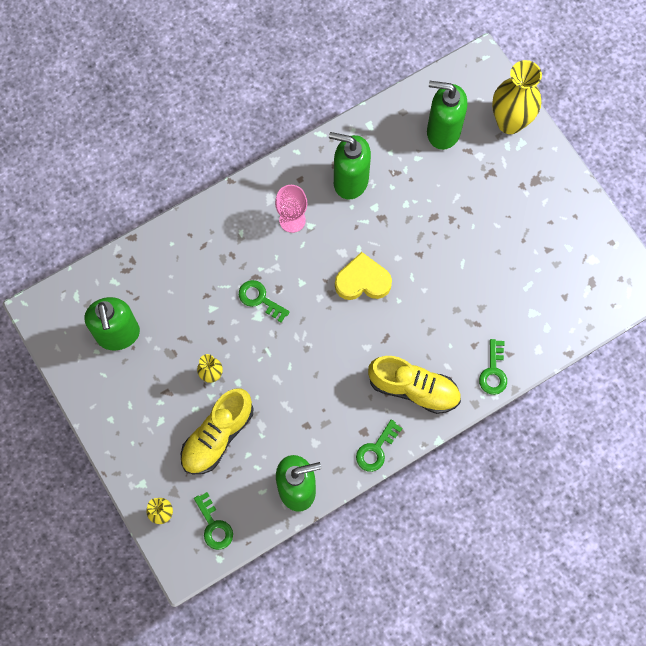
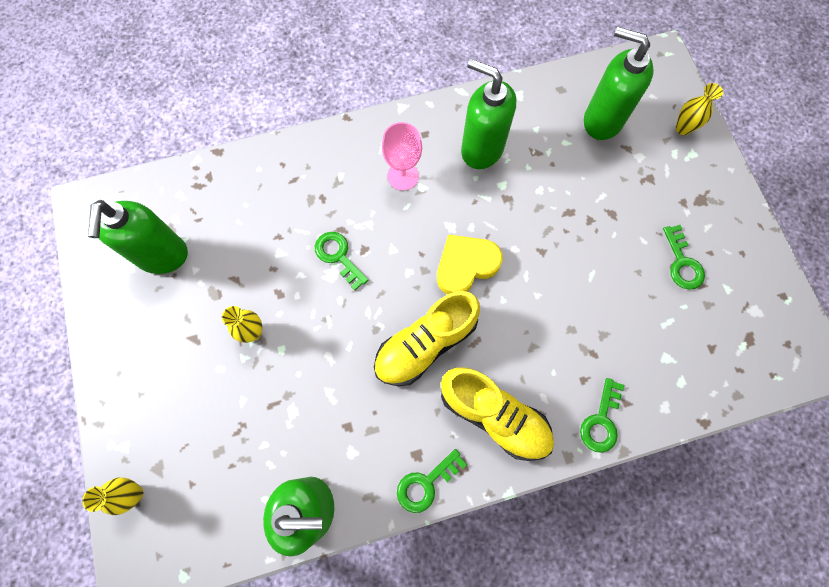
camera: 15 degrees right, 0 degrees up
yellow shoe [181,389,254,474] -> yellow shoe moved to [374,291,480,386]
green key [194,492,233,550] -> green key moved to [663,225,705,290]
yellow heart [335,252,392,300] -> yellow heart turned 45 degrees counterclockwise [437,235,503,294]
yellow vase [492,60,542,134] -> yellow vase [676,83,723,135], size x0.50

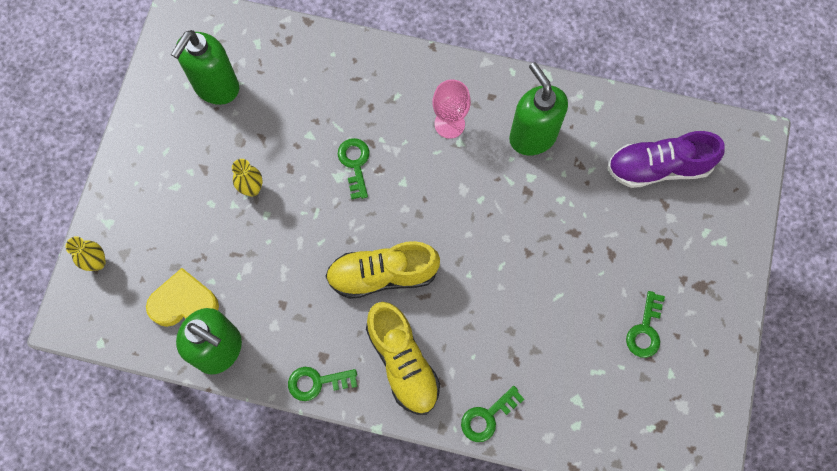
camera: 30 degrees right, 0 degrees up
yellow heart [437,235,503,294] -> yellow heart moved to [146,268,219,327]
green soap dispenser [584,27,654,140] -> purple shoe [608,131,725,188]
yellow vase [676,83,723,135] -> none

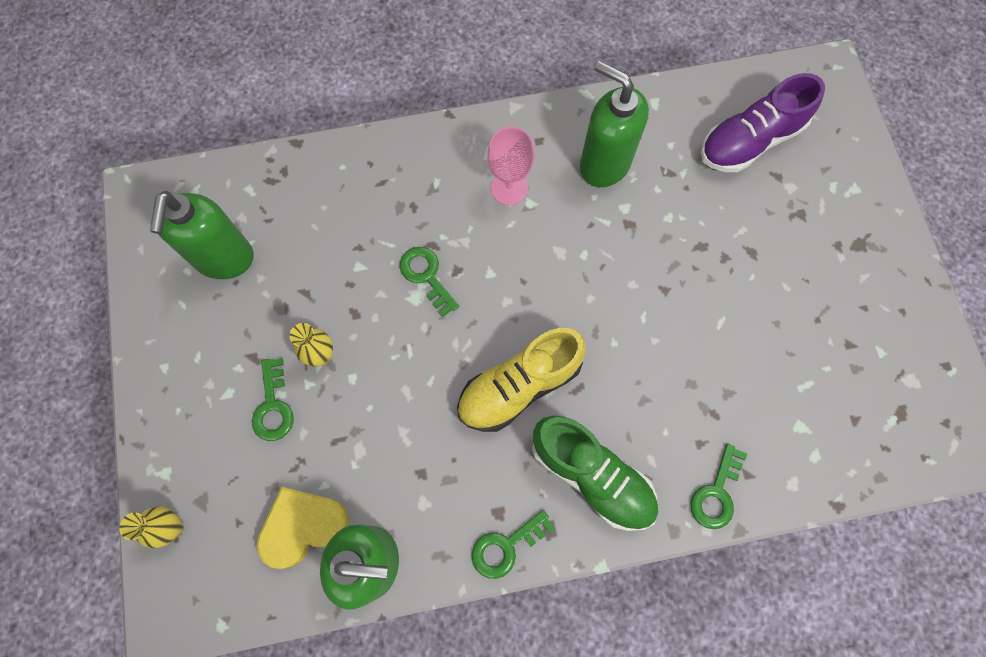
camera: 25 degrees left, 0 degrees up
yellow shoe [366,302,440,415] -> green shoe [532,416,658,531]
green key [626,291,665,358] -> green key moved to [252,358,294,441]

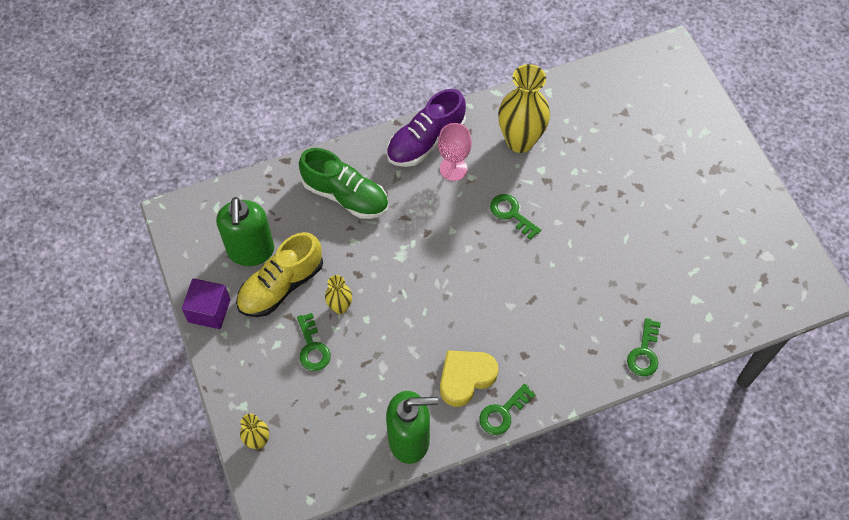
camera: 10 degrees left, 10 degrees down
yellow heart [257,487,349,569] -> yellow heart moved to [440,350,499,407]
green key [400,247,459,317] -> green key moved to [490,194,541,240]
yellow shoe [457,328,586,432] -> yellow shoe moved to [236,232,323,317]
green shoe [532,416,658,531] -> green shoe moved to [299,148,389,219]
green soap dispenser [580,61,649,187] -> yellow vase [498,64,550,153]
purple shoe [701,73,825,172] -> purple shoe moved to [386,89,466,167]
none -> purple cube [182,278,231,329]

